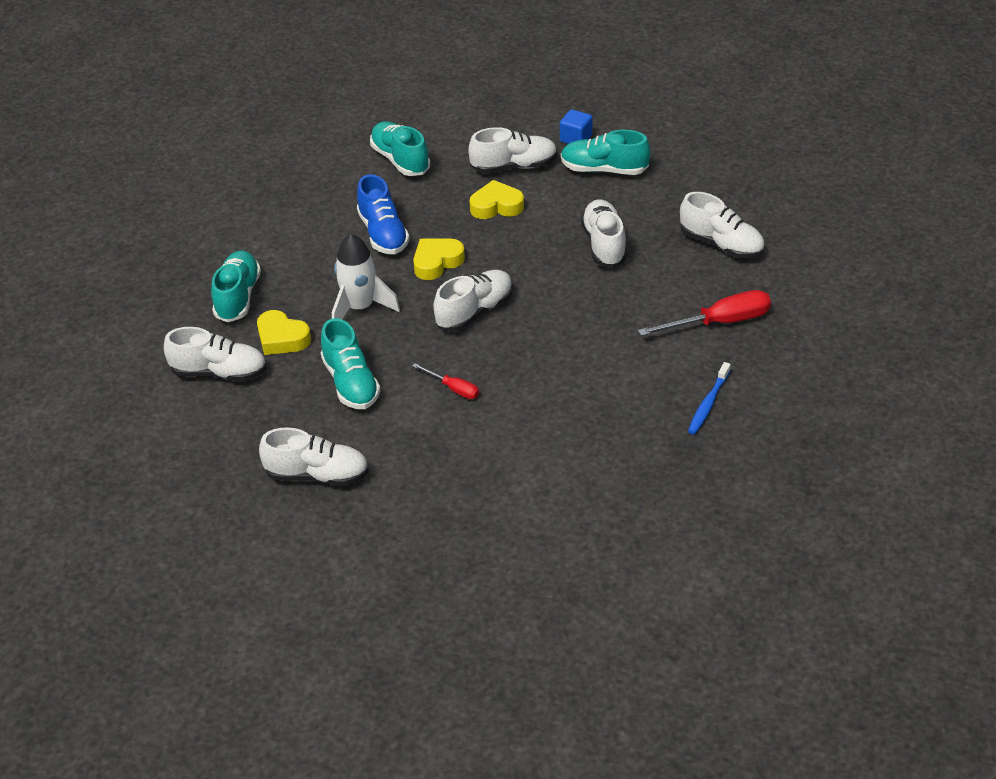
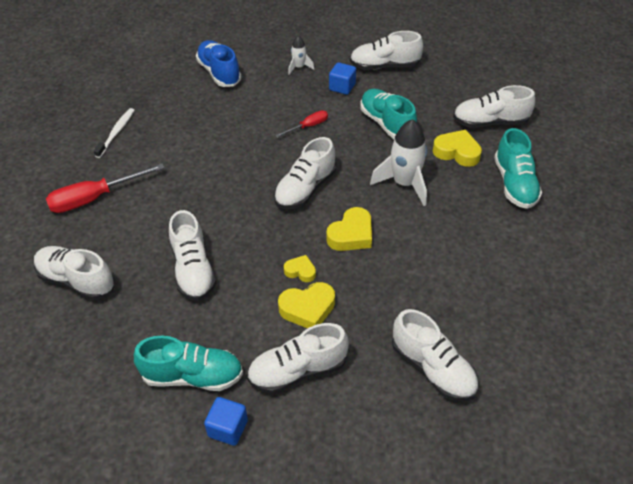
camera: 170 degrees right, 5 degrees up
blue shoe [357,174,410,254] -> blue shoe moved to [196,40,242,87]
turquoise shoe [370,121,430,176] -> white shoe [392,309,478,401]
red screwdriver [413,363,479,399] -> red screwdriver turned 120 degrees clockwise [275,110,328,138]
blue toothbrush [688,362,731,435] -> white toothbrush [94,108,134,158]
none -> yellow heart [284,255,316,282]
none -> white rocket [288,36,314,75]
none -> blue cube [329,62,356,95]

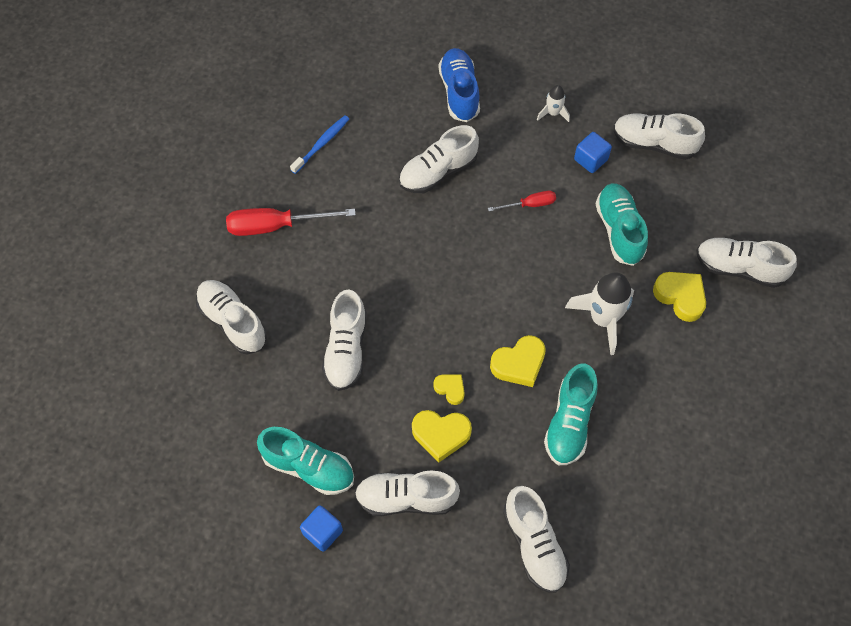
camera: 20 degrees right, 15 degrees up
white toothbrush [94,108,134,158] -> blue toothbrush [290,115,349,174]
white shoe [274,137,336,209] -> white shoe moved to [399,125,479,193]
turquoise shoe [494,128,542,209] -> turquoise shoe moved to [544,363,598,465]

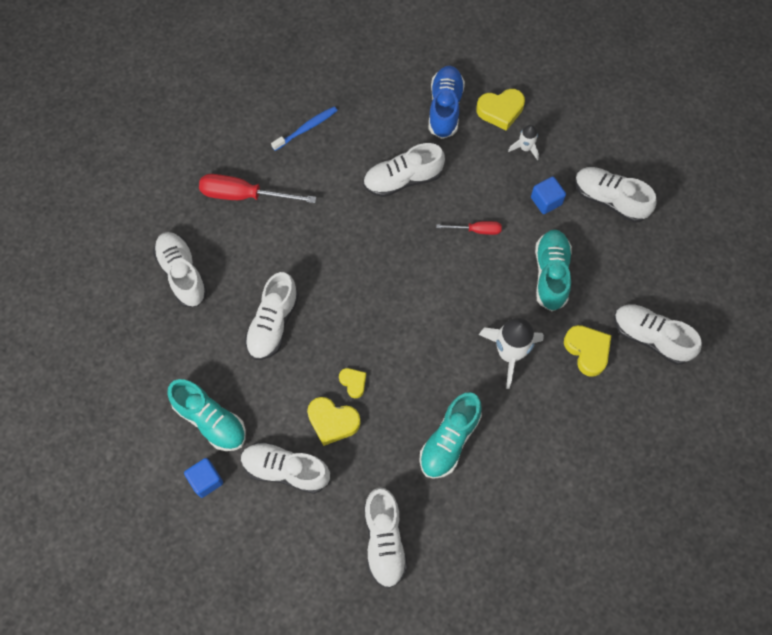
camera: 15 degrees right, 5 degrees up
yellow heart [490,335,546,387] -> yellow heart moved to [476,89,525,131]

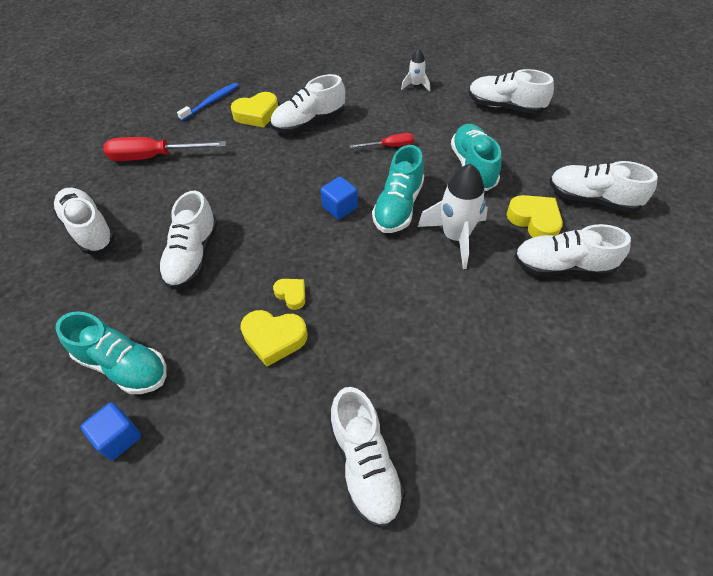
camera: 10 degrees left, 15 degrees down
white shoe [241,442,330,494] -> white shoe moved to [514,224,631,276]
turquoise shoe [420,392,482,479] -> turquoise shoe moved to [372,145,424,233]
blue shoe [429,66,465,139] -> none
yellow heart [476,89,525,131] -> yellow heart moved to [231,92,278,127]
blue cube [531,176,566,214] -> blue cube moved to [320,177,358,220]

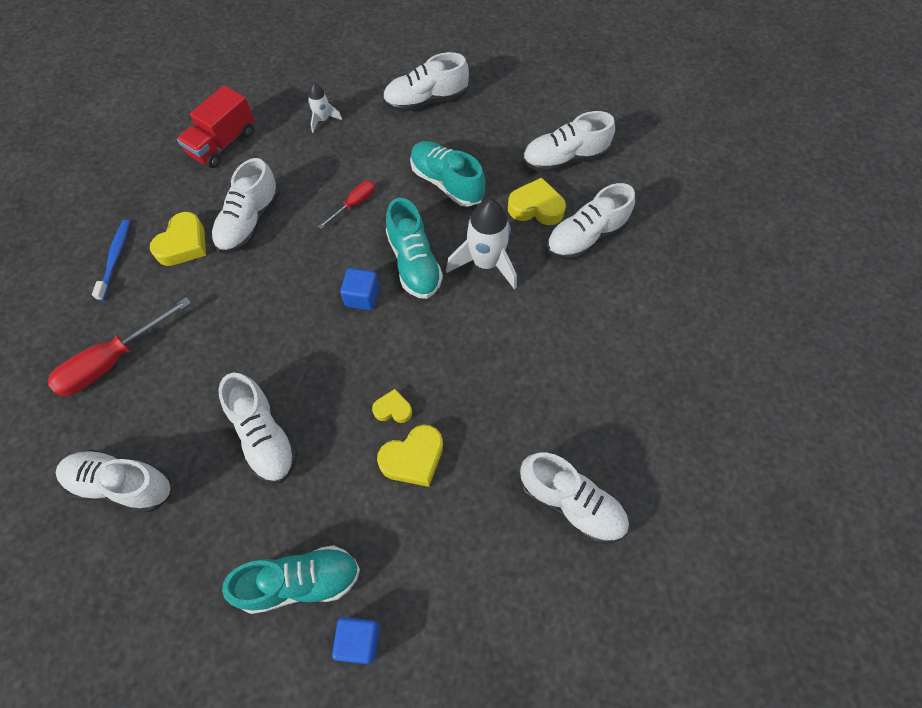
camera: 40 degrees left, 10 degrees up
none -> red truck [177,85,254,168]

